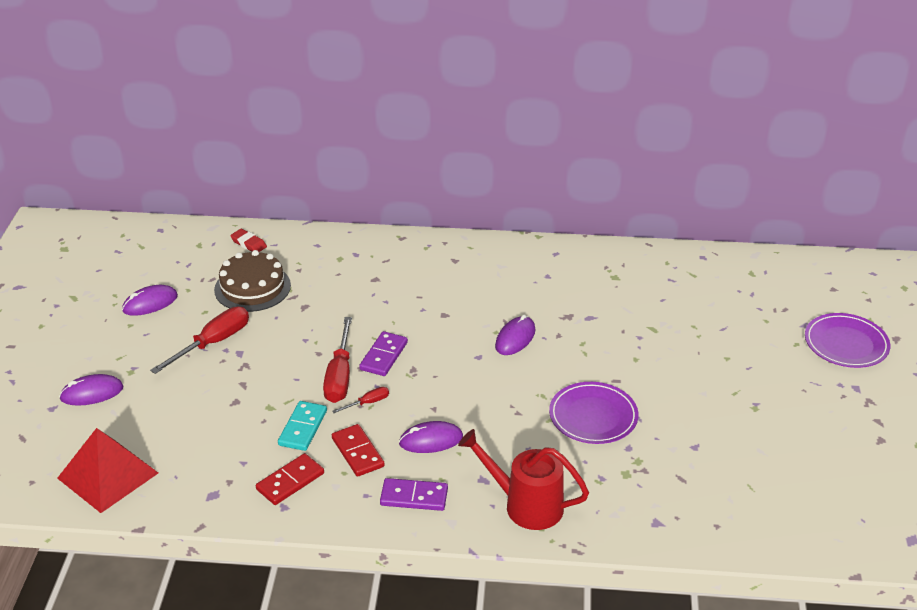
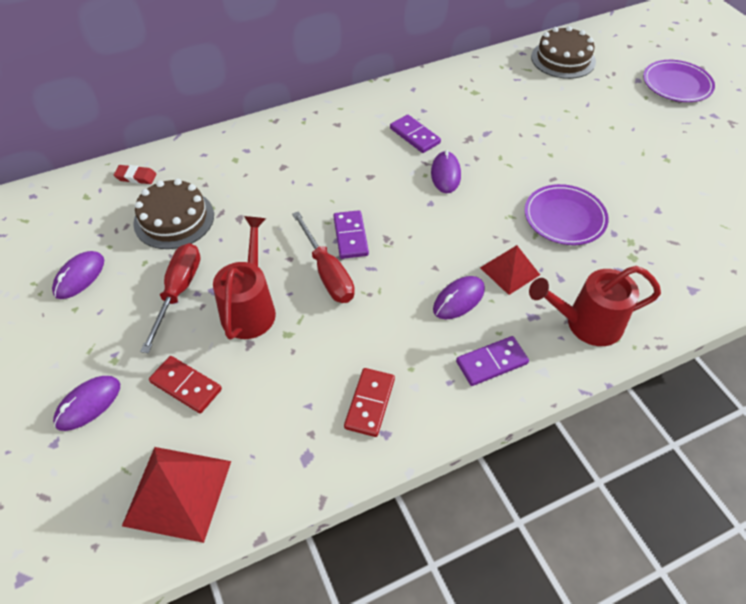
camera: 30 degrees left, 15 degrees up
turquoise domino [278,401,327,451] -> none
red screwdriver [332,387,389,413] -> none
red domino [332,424,385,477] -> red domino moved to [149,356,222,413]
none -> red watering can [213,216,276,340]
none -> purple domino [390,115,441,153]
none -> red pyramid [480,245,540,295]
none -> brown cake [531,26,596,79]

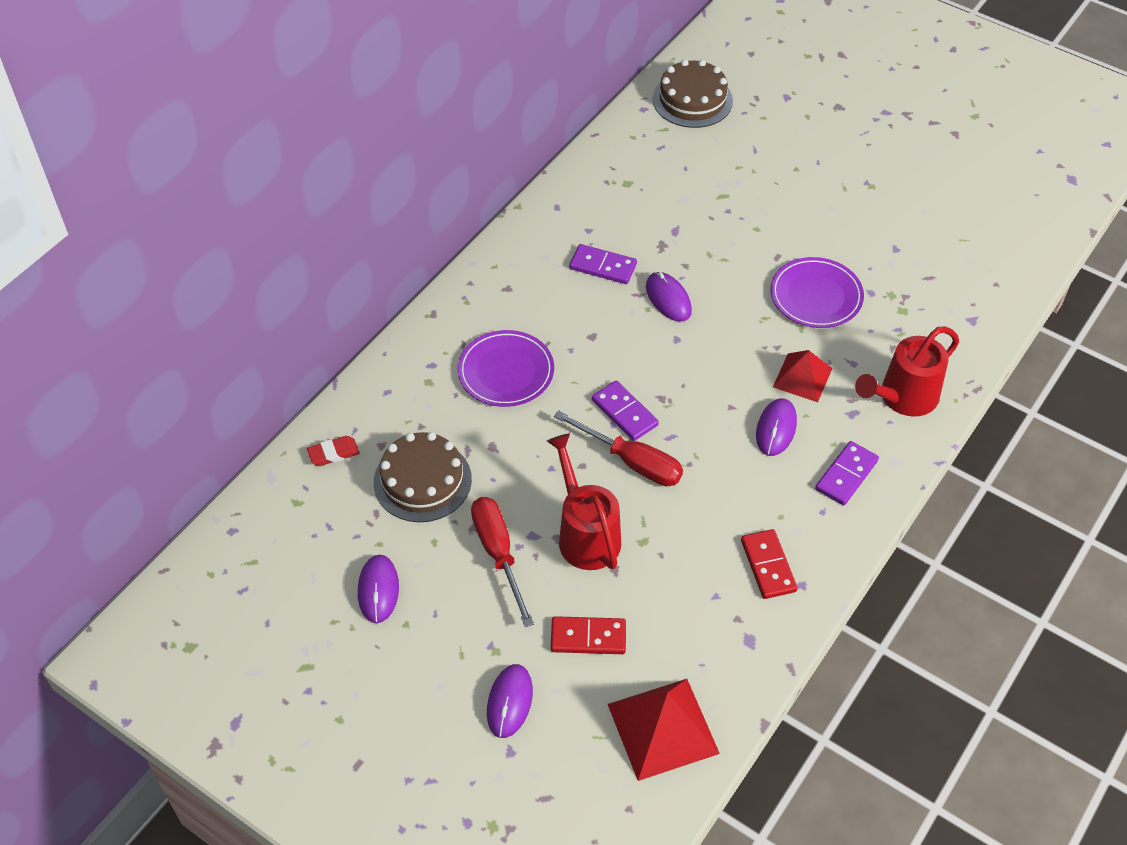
camera: 30 degrees left, 0 degrees up
purple plate [643,60,715,102] -> purple plate moved to [458,330,554,407]

